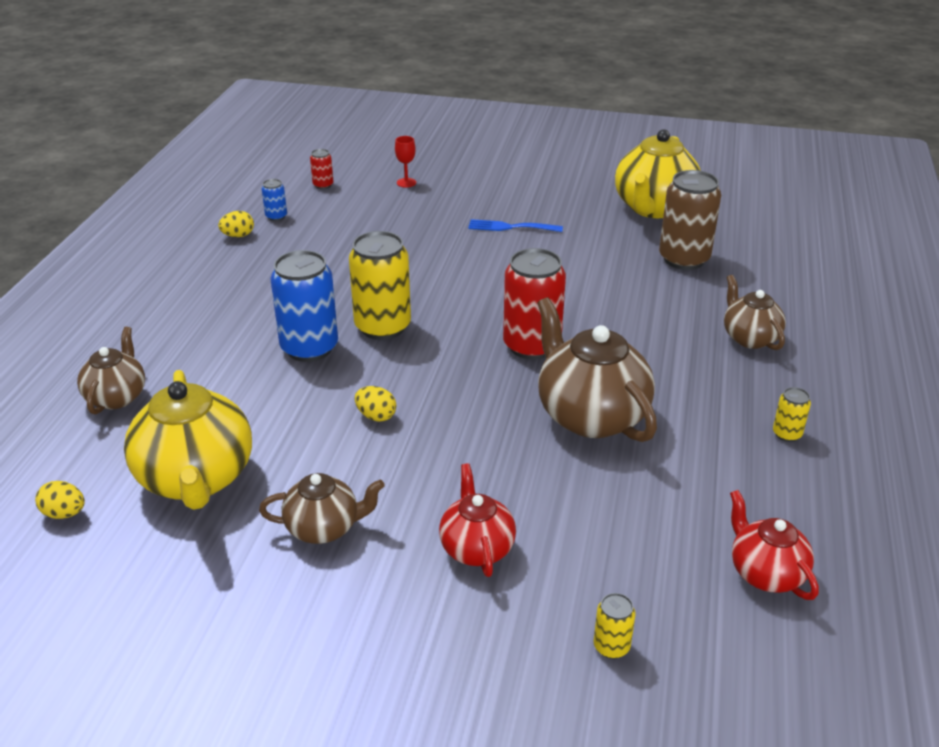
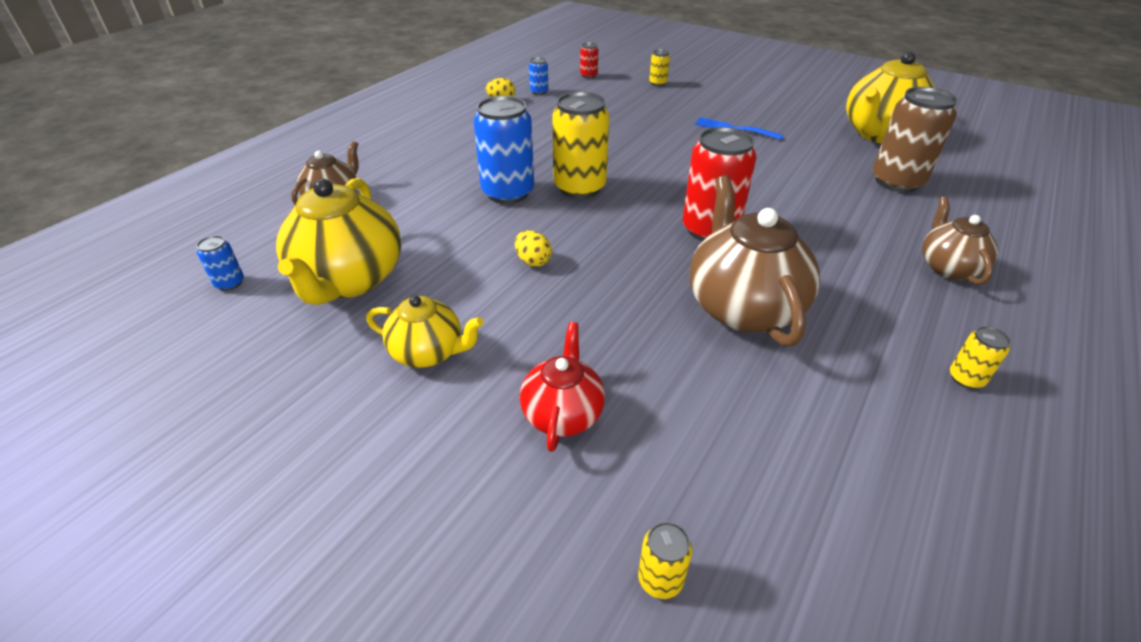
camera: 20 degrees right, 5 degrees up
yellow egg [35,481,85,519] -> blue can [196,235,244,291]
brown teapot [259,473,385,544] -> yellow teapot [366,295,484,368]
red goblet [395,136,416,188] -> yellow can [649,49,670,86]
red teapot [730,490,819,600] -> none

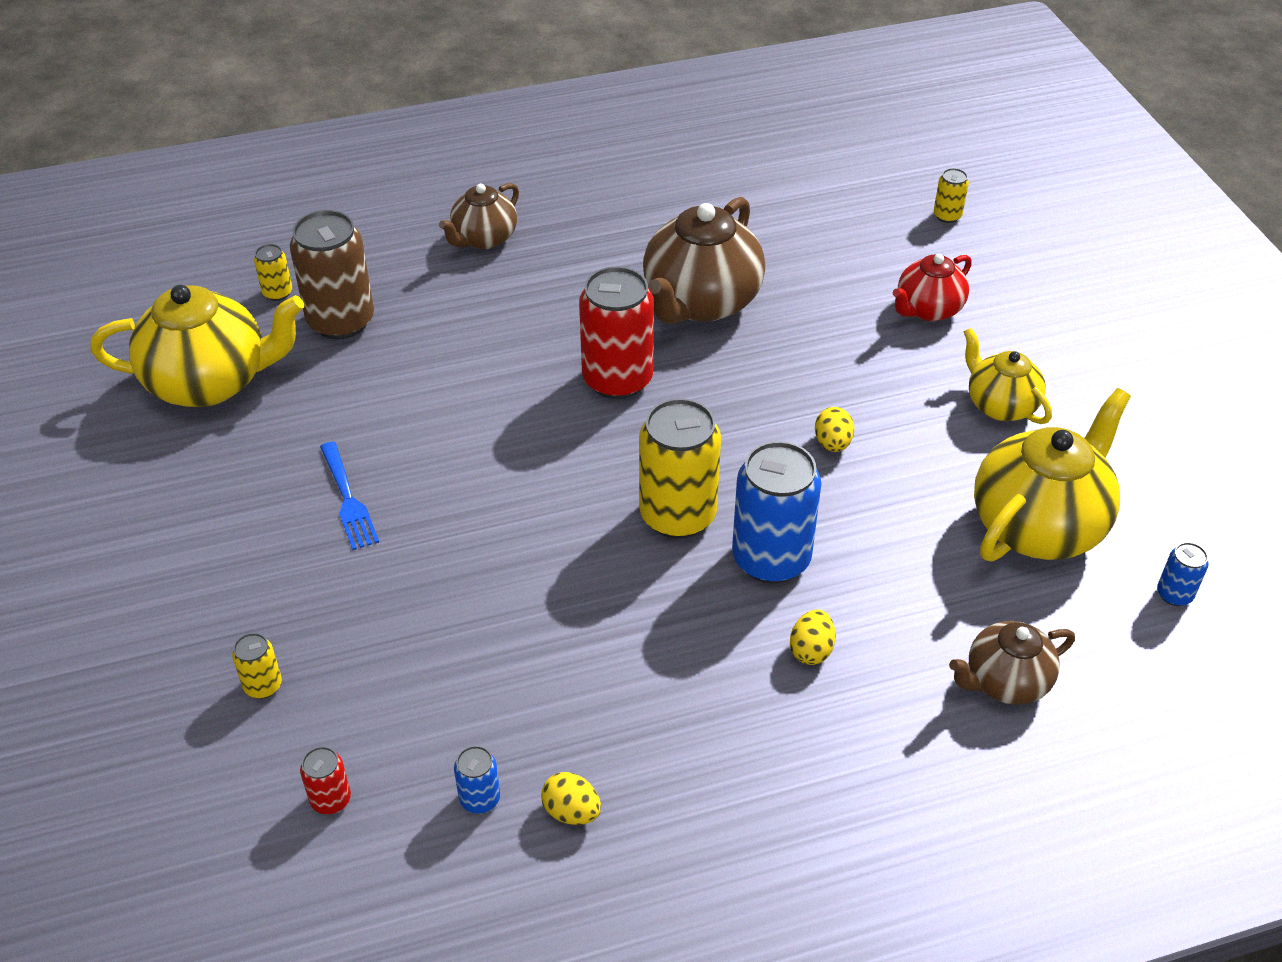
camera: 140 degrees left, 5 degrees up
yellow can [950,326,1011,389] -> yellow can moved to [254,244,292,301]
none -> yellow egg [790,609,836,665]

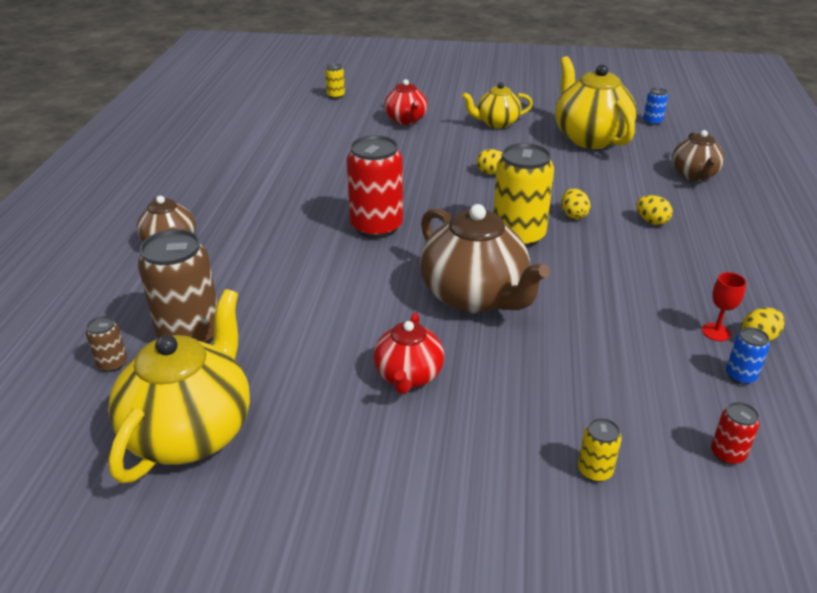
camera: 65 degrees left, 10 degrees down
yellow can [254,244,292,301] -> brown can [86,316,127,372]
blue fork [320,442,379,550] -> red teapot [373,312,444,394]
brown teapot [643,197,765,324] -> brown teapot moved to [420,204,550,313]
blue can [732,441,821,583] -> yellow egg [561,188,591,219]
none -> red goblet [702,272,746,341]

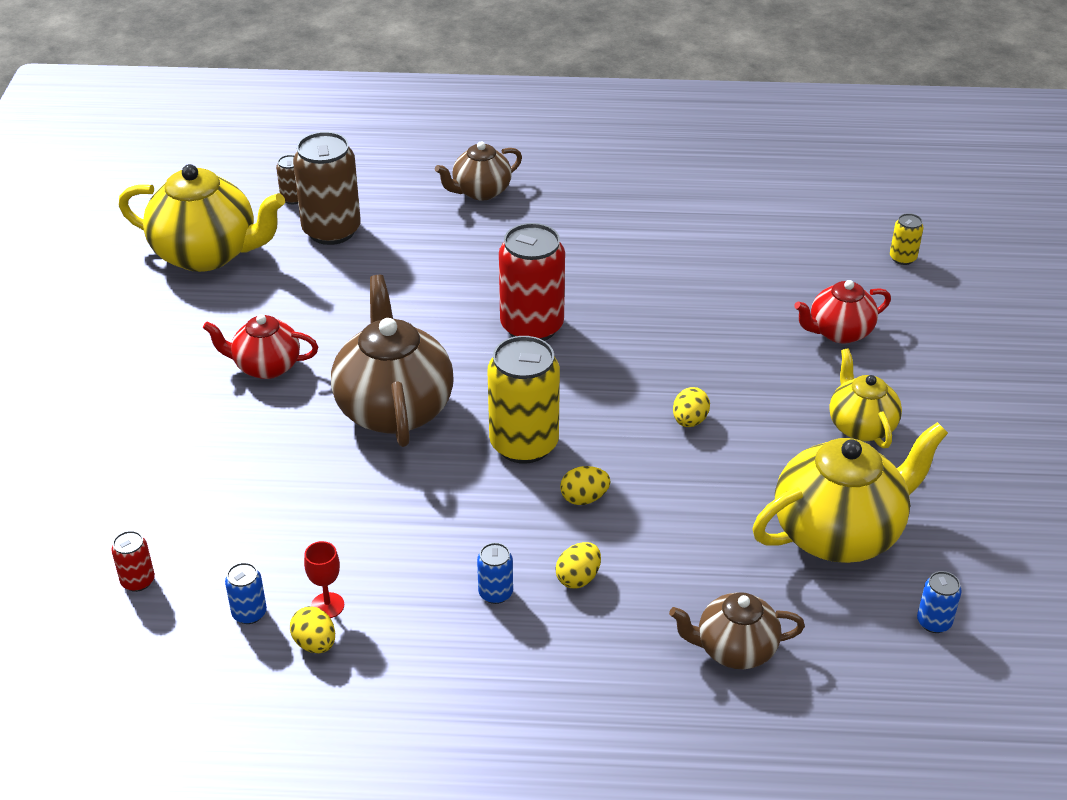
camera: 85 degrees right, 5 degrees up
brown teapot [420,204,550,313] -> brown teapot turned 120 degrees clockwise [331,275,454,447]
yellow can [578,418,621,482] -> none
none -> blue can [477,543,513,604]

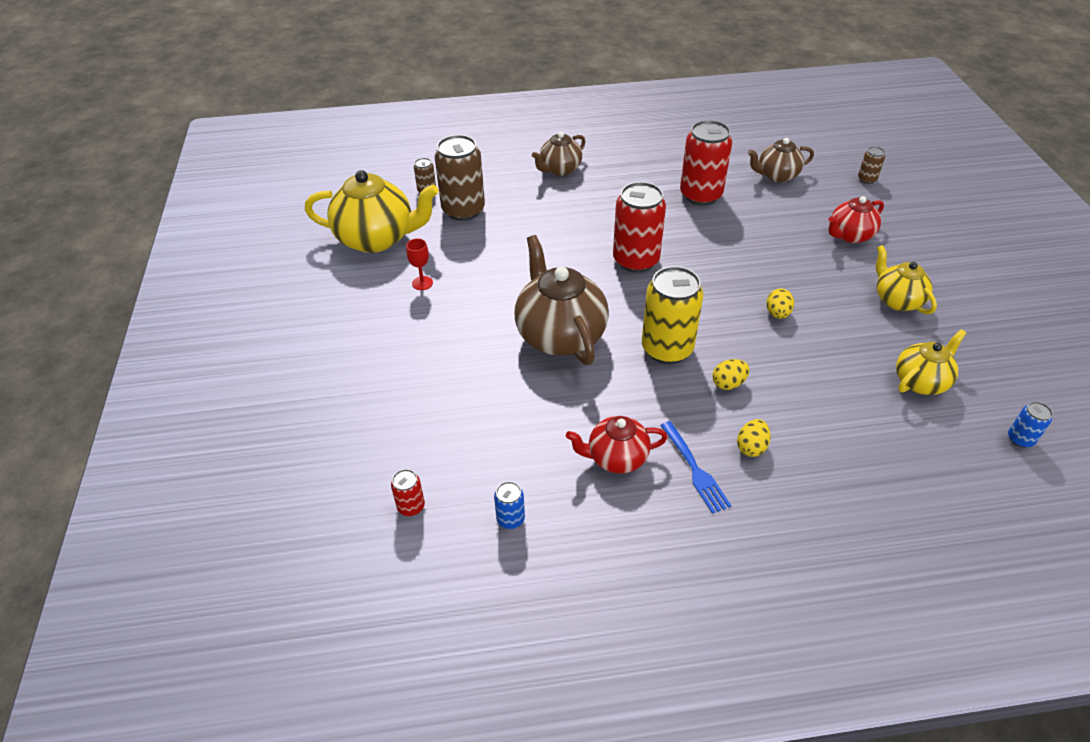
camera: 10 degrees left, 5 degrees up
red teapot [203,315,318,379] -> red teapot moved to [566,416,668,474]
yellow egg [290,606,335,653] -> none
red goblet [304,541,344,618] -> red goblet moved to [406,238,433,290]
blue can [477,543,513,604] -> blue fork [660,421,732,514]
brown teapot [669,592,805,669] -> brown teapot moved to [748,138,814,182]
yellow teapot [753,422,948,563] -> yellow teapot [896,329,966,395], size x0.58
yellow can [890,213,923,265] -> brown can [858,146,885,184]
none -> red can [680,120,732,205]

